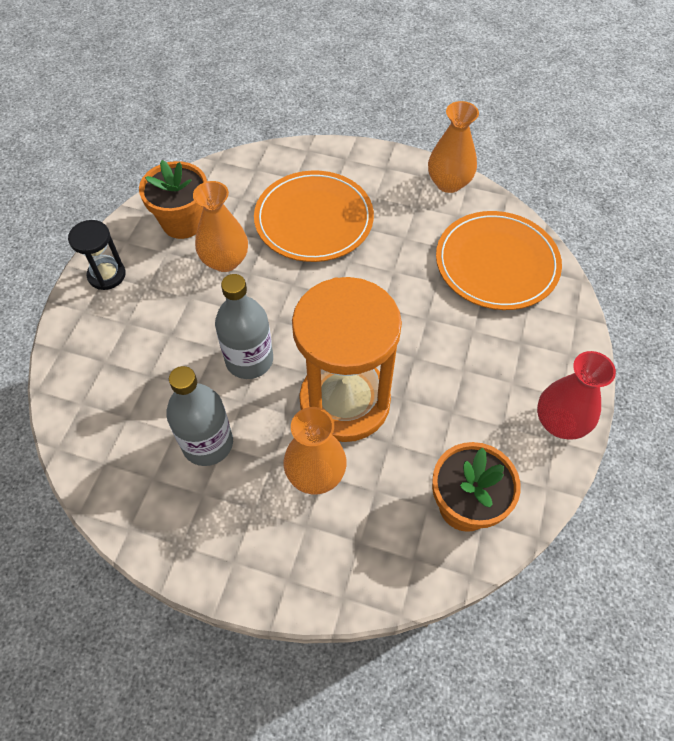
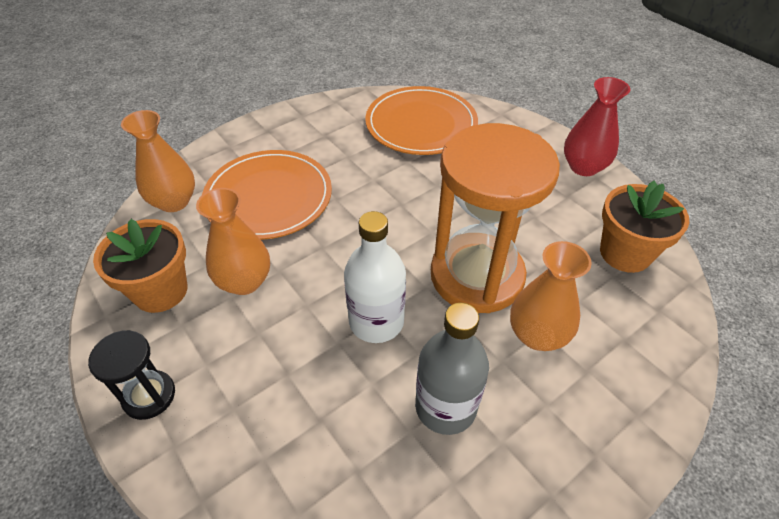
camera: 55 degrees left, 10 degrees down
grey bottle [215,274,273,379] -> white bottle [344,211,406,343]
orange vase [428,101,479,193] -> orange vase moved to [121,110,195,212]

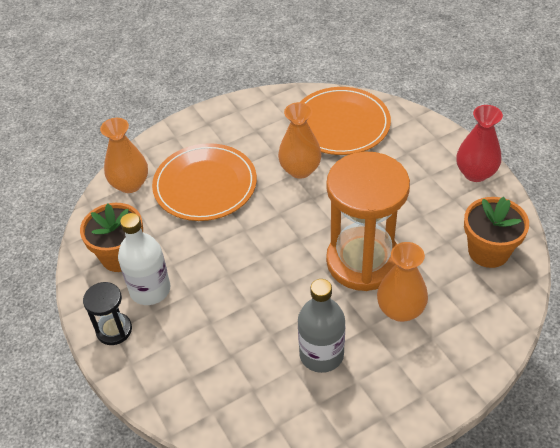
camera: 10 degrees right, 0 degrees up
orange vase [196,188,270,295] -> orange vase moved to [278,102,322,179]
white bottle [344,211,406,343] -> white bottle moved to [118,213,170,305]

